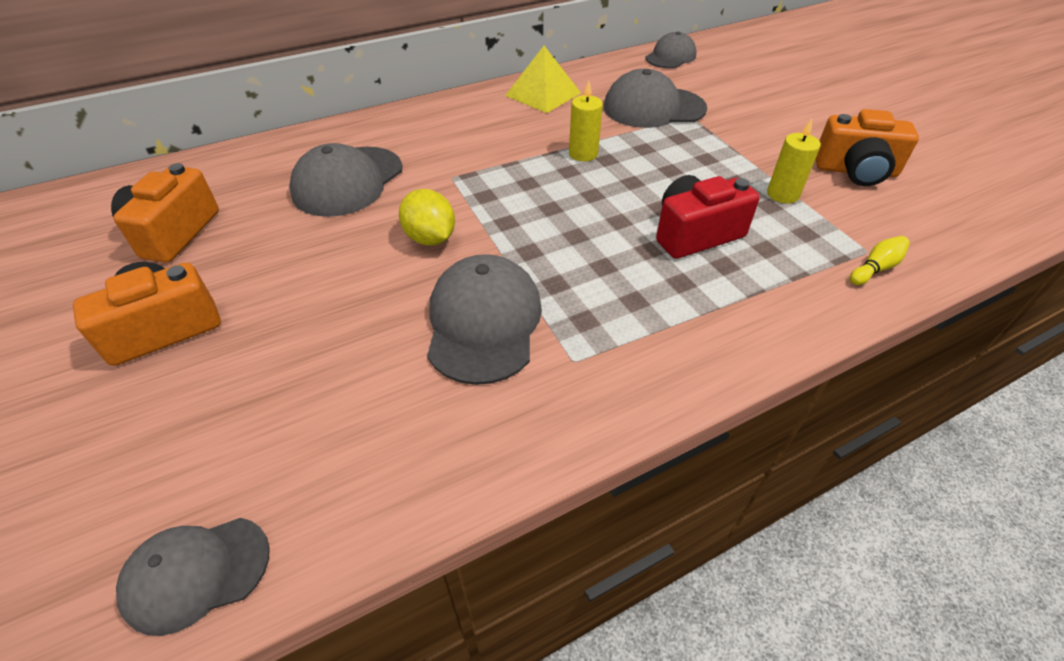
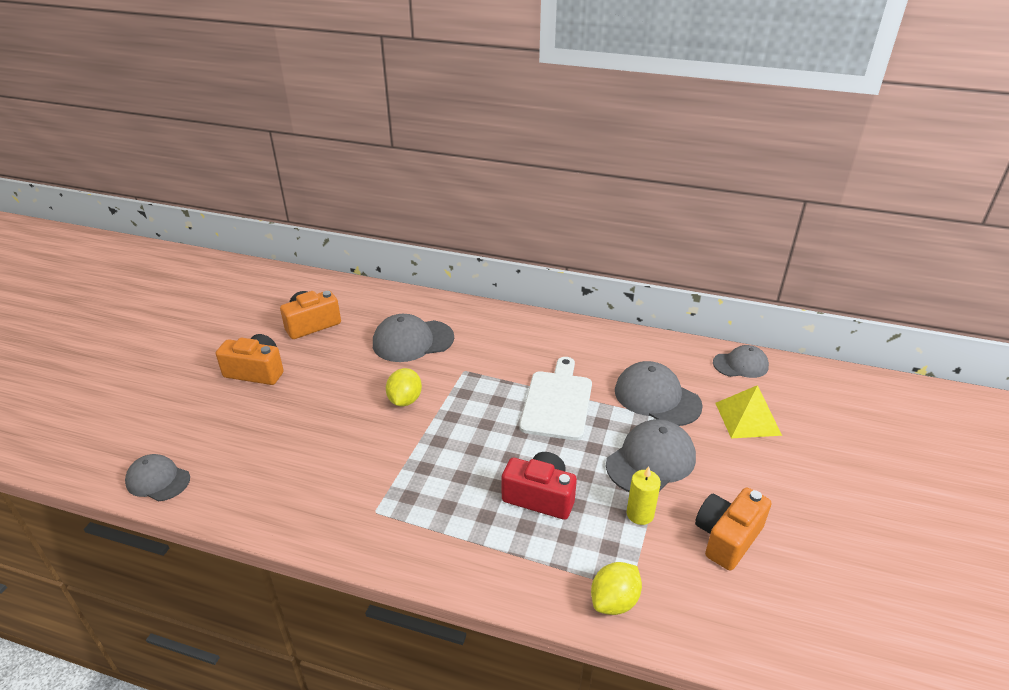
camera: 45 degrees right, 10 degrees down
grey cap [427,254,542,385] -> grey cap moved to [606,419,696,492]
yellow pyramid [505,46,581,113] -> yellow pyramid moved to [715,385,782,438]
yellow candle [569,81,603,162] -> white cutting board [520,357,592,440]
orange camera [816,109,919,186] -> orange camera turned 75 degrees clockwise [695,488,771,571]
yellow bowling pin [850,236,910,285] -> yellow lemon [591,562,642,615]

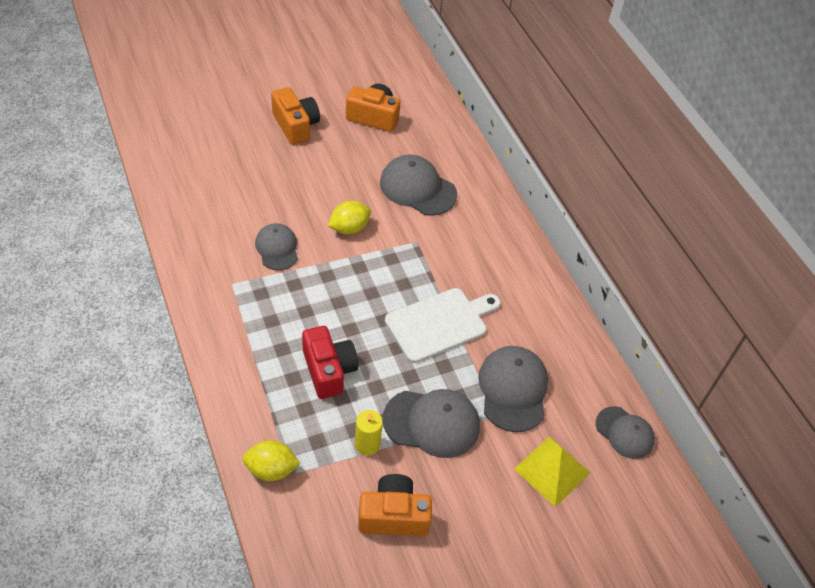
camera: 45 degrees right, 15 degrees up
grey cap [125,454,190,502] -> grey cap moved to [255,223,298,270]

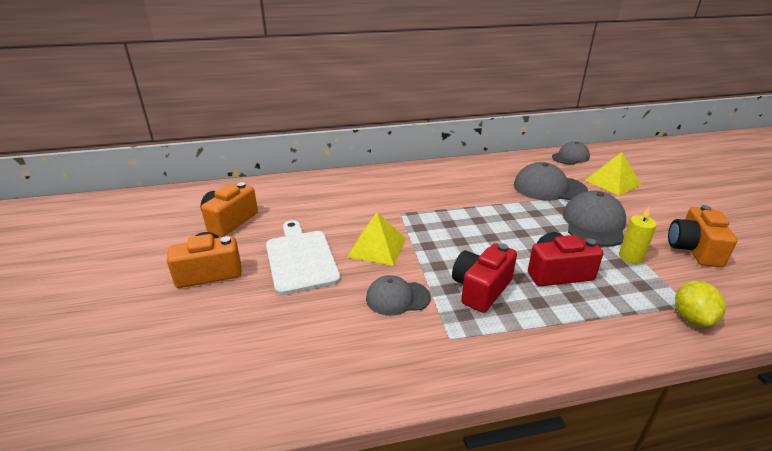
camera: 75 degrees left, 20 degrees down
yellow lemon [328,201,371,234] -> yellow pyramid [347,212,406,266]
grey cap [380,155,457,216] -> none
white cutting board [385,288,501,363] -> white cutting board moved to [266,220,341,295]
none -> red camera [452,243,517,313]

